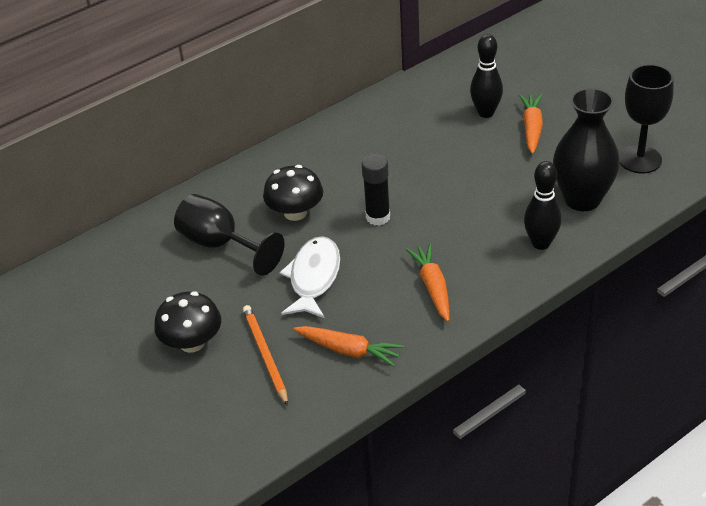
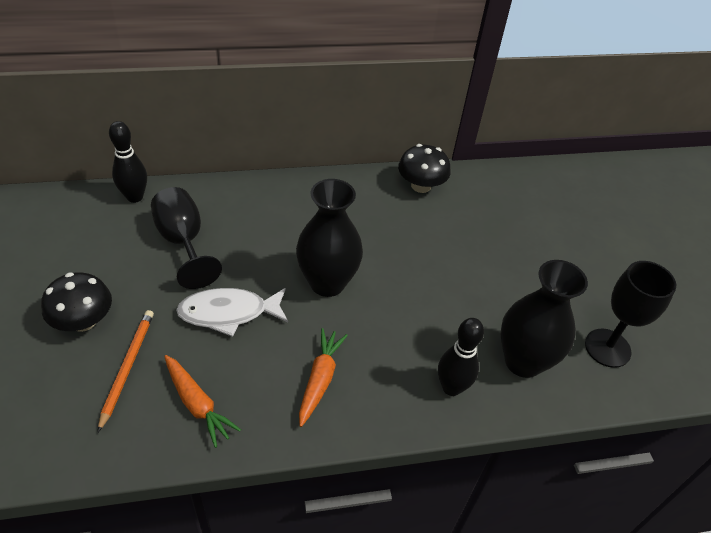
camera: 20 degrees right, 5 degrees up
black mushroom [263,165,323,221] -> black mushroom moved to [398,144,451,193]
white fish [280,236,340,319] -> white fish turned 135 degrees counterclockwise [176,288,288,337]
black glue stick [362,154,390,226] -> black vase [296,179,363,297]
black bowling pin [470,34,503,118] -> black bowling pin moved to [109,121,147,203]
orange carrot [519,94,543,154] -> none

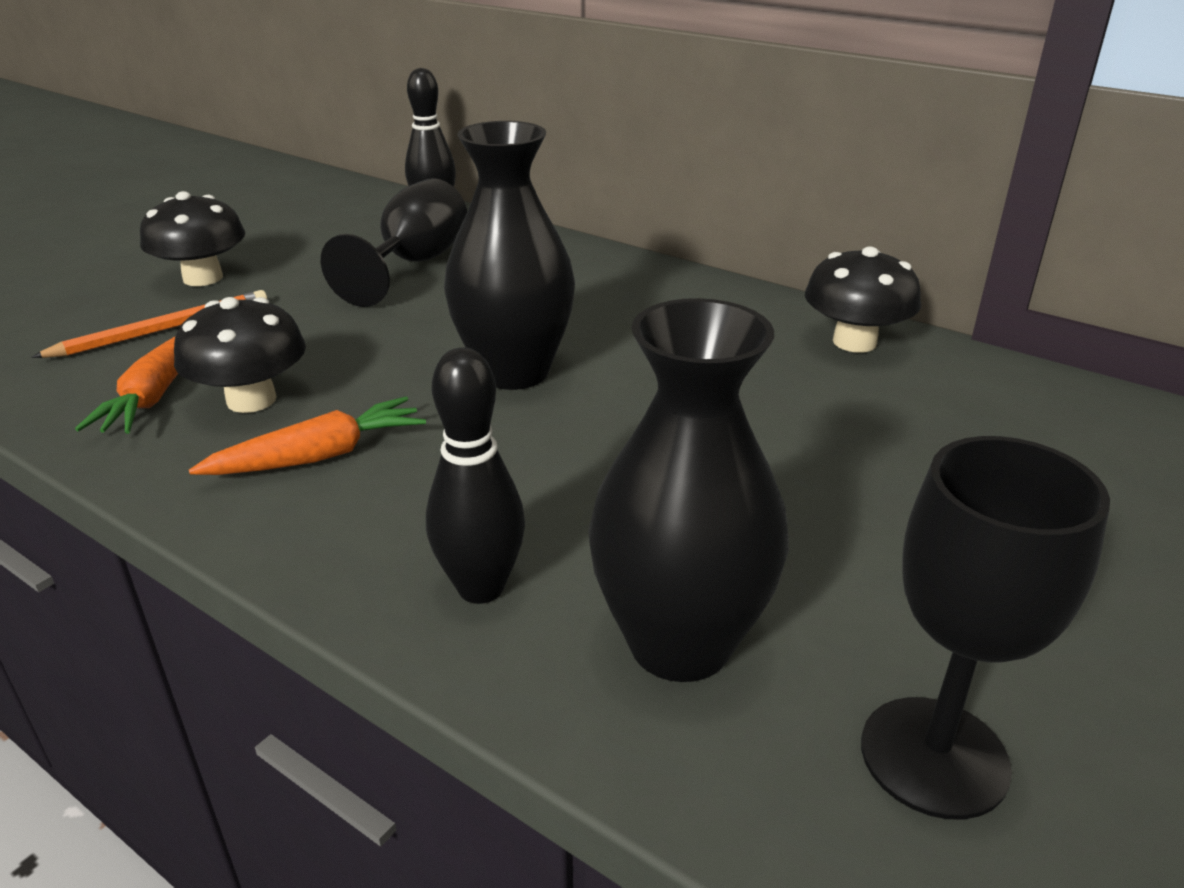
camera: 50 degrees right, 15 degrees down
white fish [176,288,288,337] -> none
none -> black mushroom [174,297,306,413]

